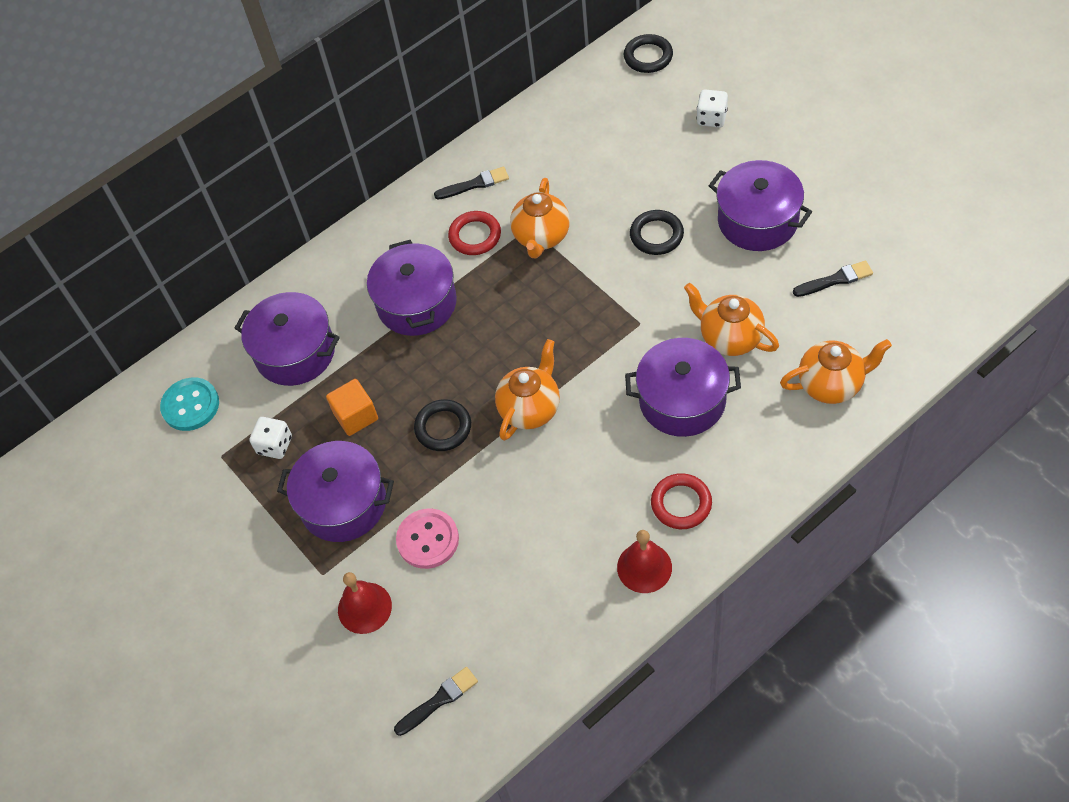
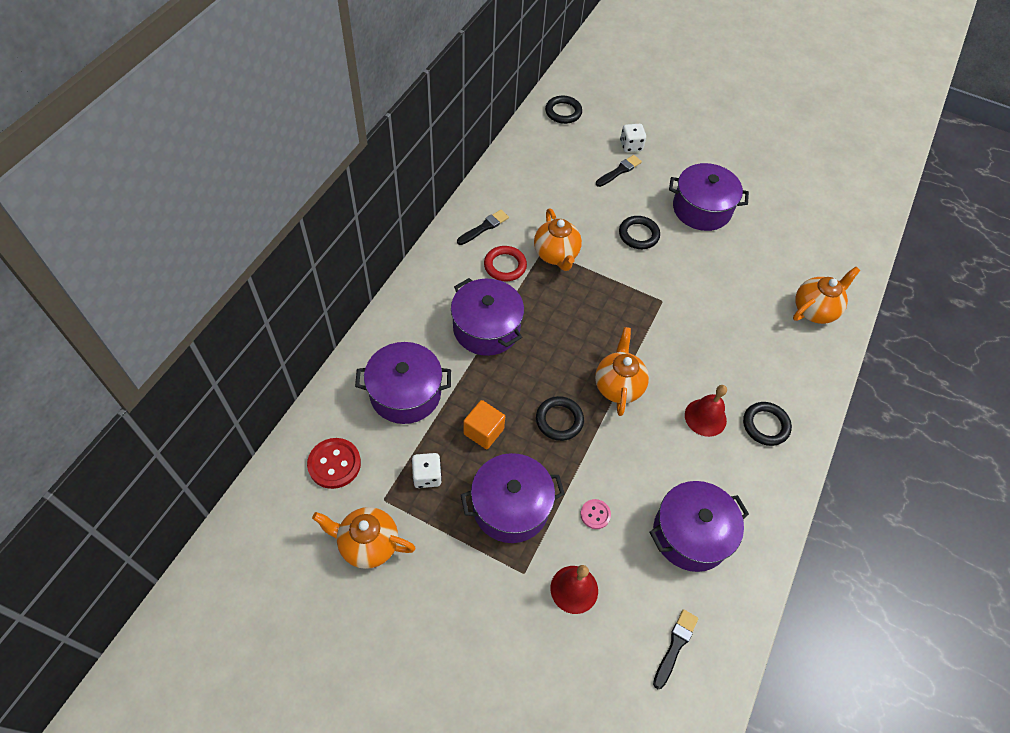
camera: 35 degrees left, 0 degrees up
turquoise button [160,377,219,431] -> red button [307,438,361,489]
pink button [396,508,459,569] -> pink button [580,499,611,529], size x0.57
red bell [617,530,672,593] -> red bell moved to [685,385,727,437]
purple pot [625,338,741,437] -> purple pot moved to [649,481,749,572]
red ring [651,473,712,529] -> black ring [743,402,792,446]
orange teapot [684,283,779,356] -> orange teapot moved to [312,507,416,569]
black brush [793,260,873,297] -> black brush moved to [596,155,642,187]

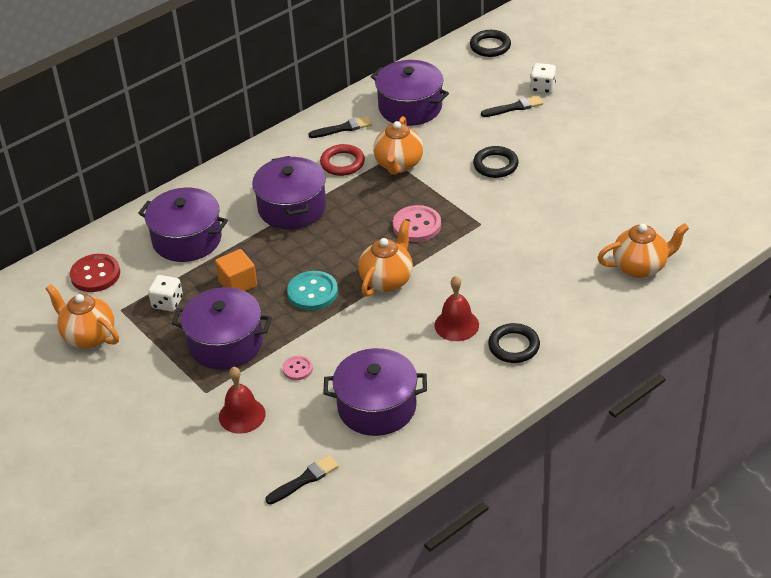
camera: 30 degrees right, 15 degrees down
black ring [536,396,584,441] -> turquoise button [287,271,338,311]
purple pot [669,163,749,231] -> purple pot moved to [370,60,449,126]
none -> pink button [393,205,441,242]

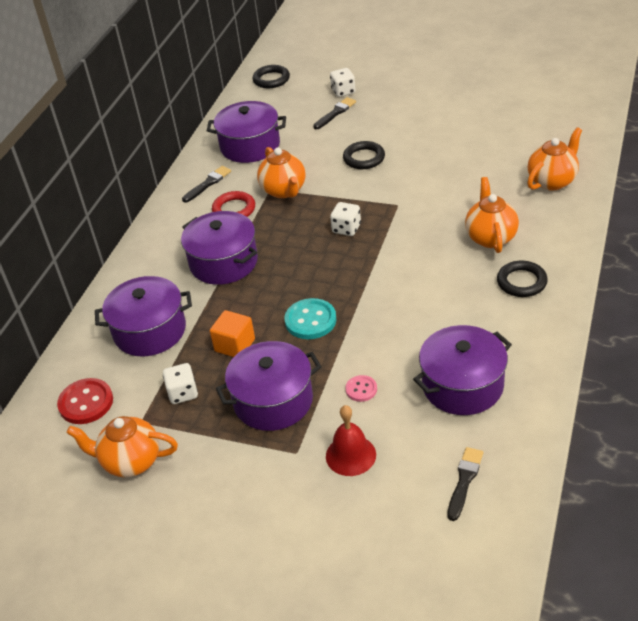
camera: 30 degrees left, 0 degrees up
orange teapot [358,220,413,296] -> orange teapot moved to [465,177,519,253]
pink button [393,205,441,242] -> white dice [330,202,361,236]
red bell [435,276,479,341] -> none

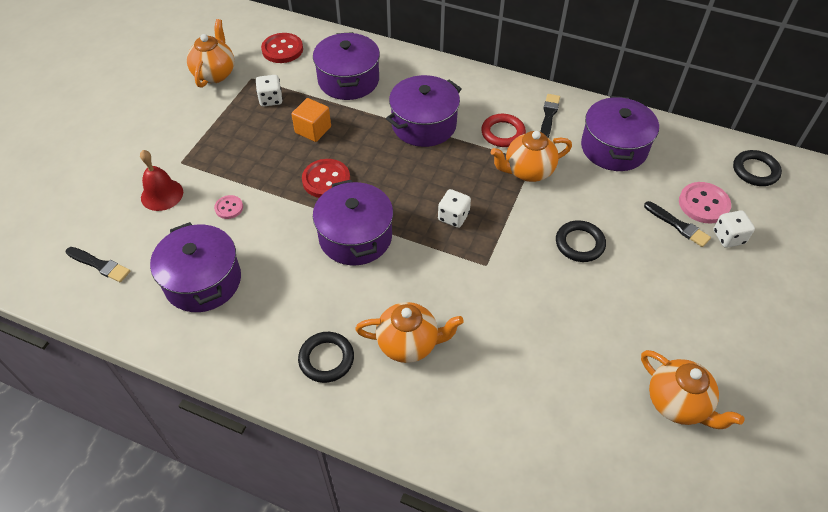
camera: 90 degrees right, 10 degrees up
black brush [182,166,231,203] -> black brush turned 120 degrees counterclockwise [540,94,560,137]
purple pot [216,341,322,431] -> purple pot moved to [313,180,393,265]
turquoise button [285,298,336,339] -> red button [302,159,350,198]
orange teapot [527,127,582,191] -> orange teapot moved to [641,350,745,429]
none -> pink button [679,182,731,223]

